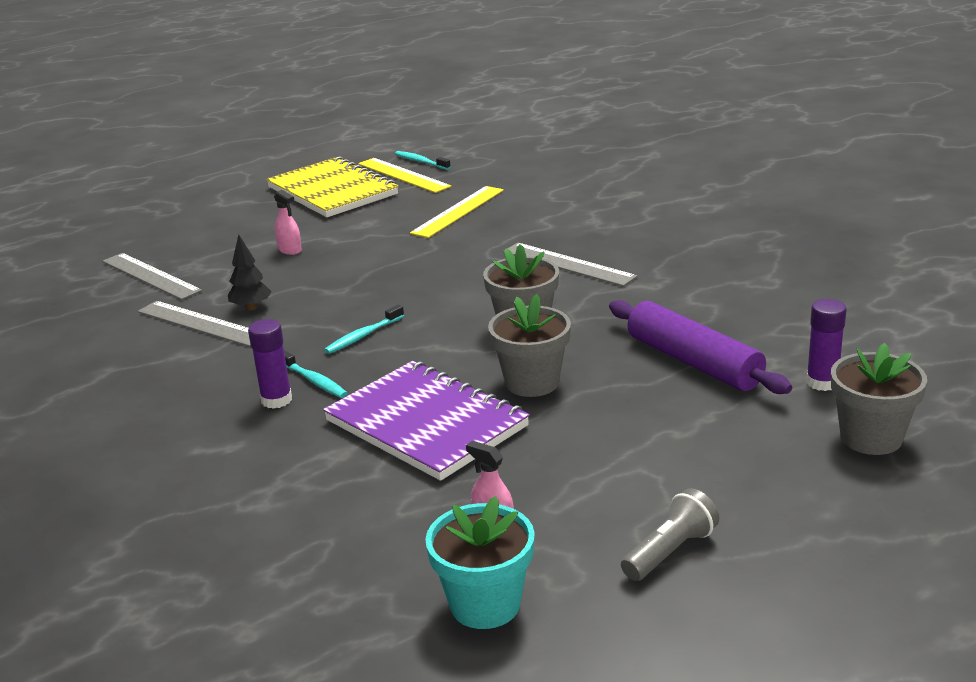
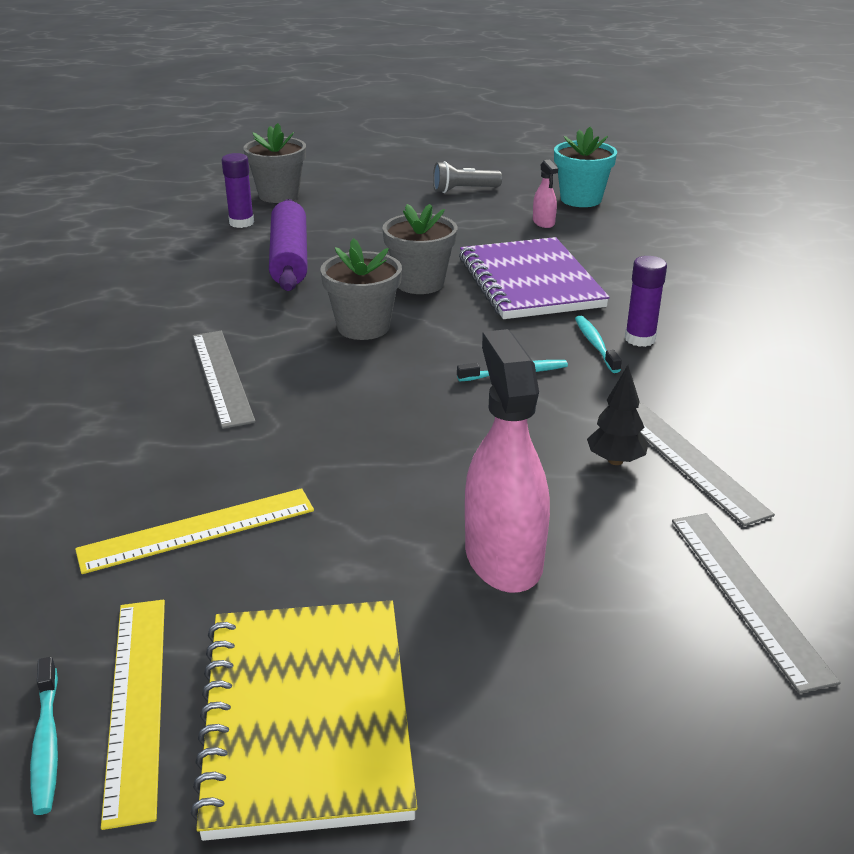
camera: 150 degrees left, 5 degrees up
pink spray bottle [274,190,302,255] -> pink spray bottle [465,329,550,593], size x2.17

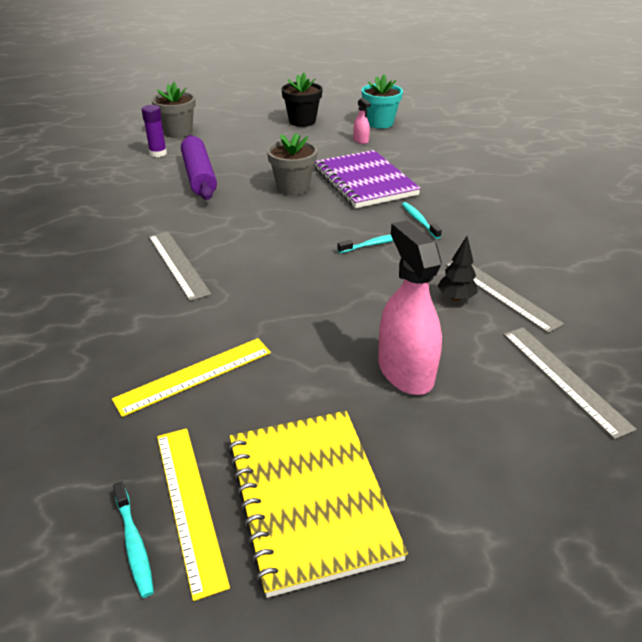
camera: 10 degrees left, 5 degrees up
grey flower pot [320,238,402,340] -> none
grey flashlight [433,161,502,193] -> black flower pot [281,73,323,127]
purple glue stick [625,256,667,347] -> none

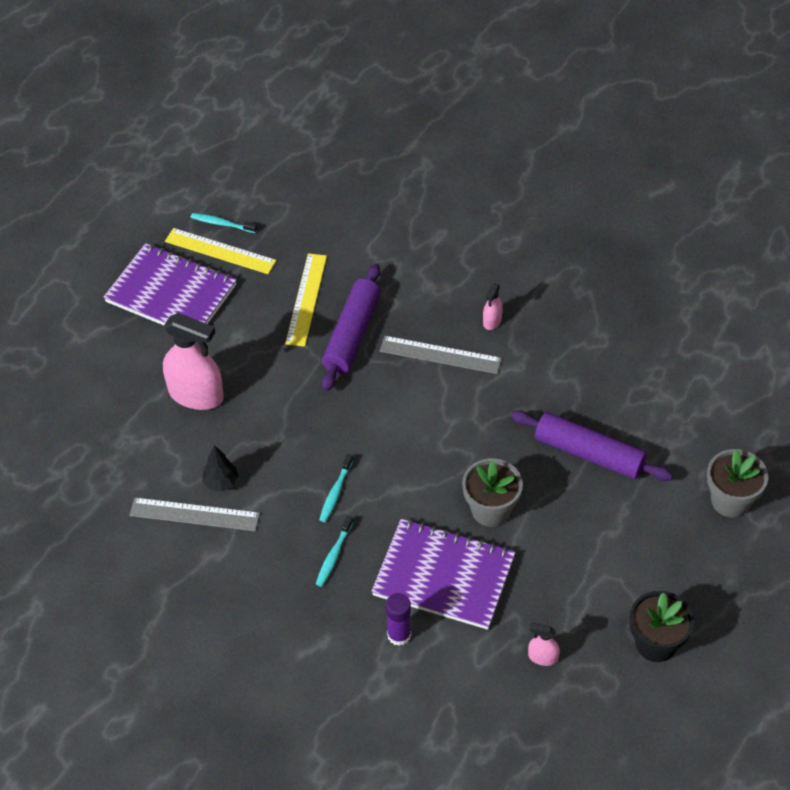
camera: 135 degrees right, 15 degrees up
purple glue stick [142,105,167,157] -> purple glue stick moved to [386,593,411,646]
yellow notebook [227,411,408,598] -> purple notebook [103,243,237,325]
turquoise flower pot [362,74,403,129] -> none
turquoise toothbrush [402,202,442,239] -> turquoise toothbrush turned 90 degrees clockwise [316,516,353,587]
grey ruler [503,327,637,440] -> none
none -> purple rolling pin [322,264,381,391]
none -> pink spray bottle [483,283,503,330]

